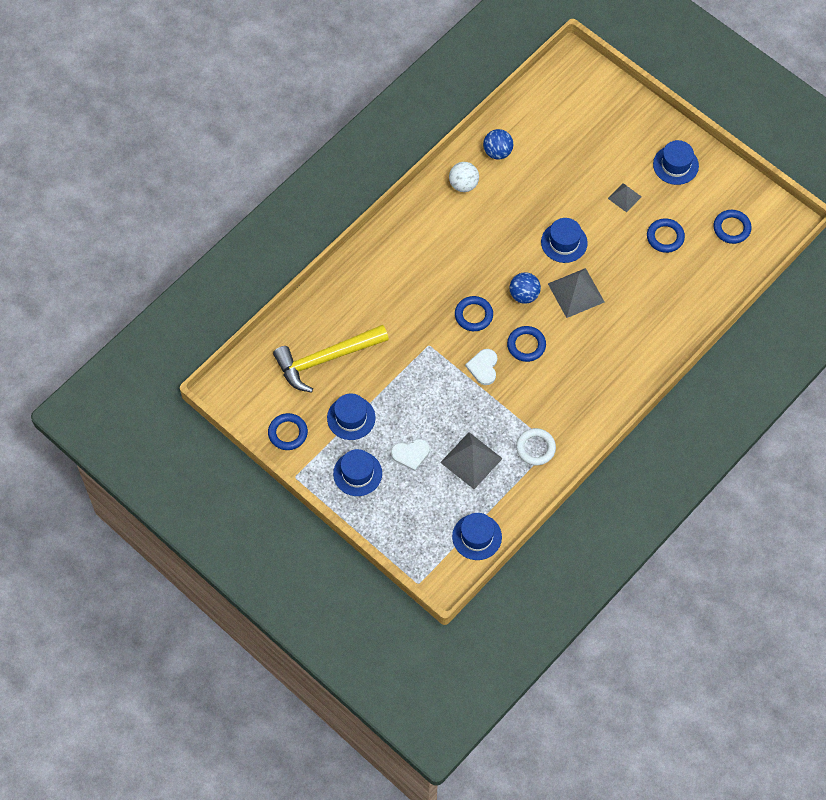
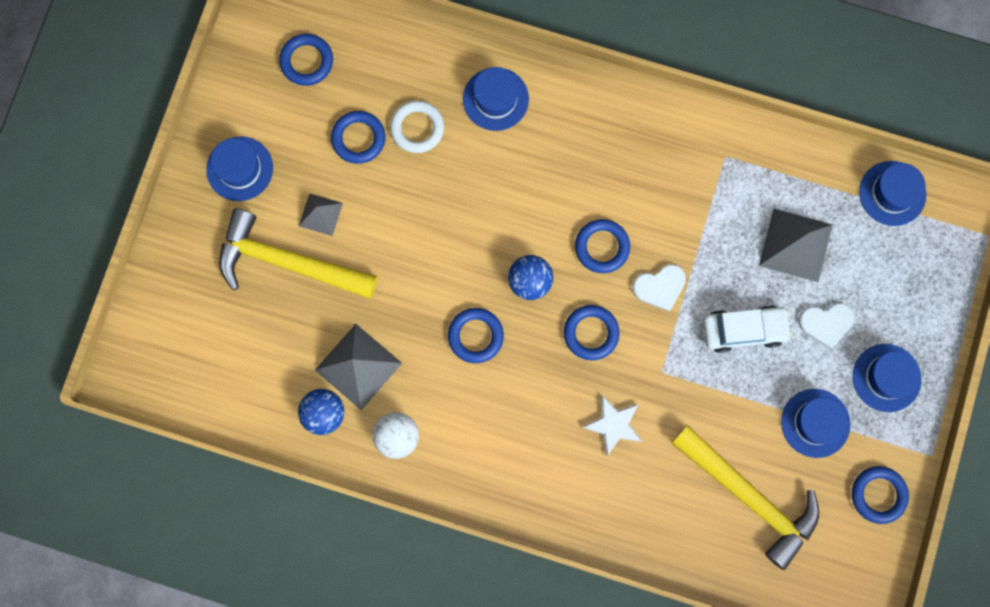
camera: 115 degrees left, 15 degrees up
white heart [391,439,430,471] -> white heart turned 120 degrees clockwise [799,303,854,349]
white ring [516,428,556,465] -> white ring moved to [390,101,444,153]
blue hat [541,218,588,263] -> blue hat moved to [463,67,529,131]
grey pyramid [548,268,605,318] -> grey pyramid moved to [315,324,402,410]
none -> yellow hammer [219,208,378,299]
none -> blue ring [448,308,504,363]
none -> white star [582,395,642,456]
none -> white car [703,305,792,353]

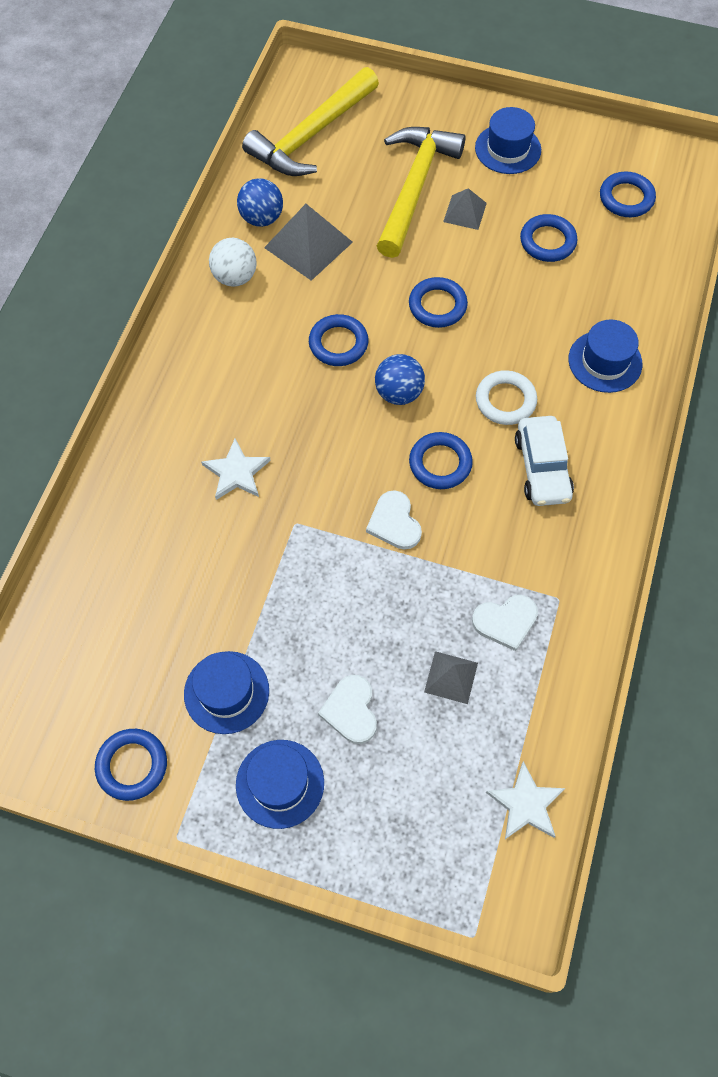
camera: 90 degrees right, 15 degrees down
white ring [390,101,444,153] -> white ring moved to [476,370,537,425]
blue ring [564,305,620,360] -> blue ring moved to [409,277,468,328]
yellow hammer [671,425,819,570] -> yellow hammer moved to [242,67,379,176]
white car [703,305,792,353] -> white car moved to [515,416,574,506]
grey pyramid [759,208,833,282] -> grey pyramid [424,651,478,704], size x0.58
blue hat [859,161,926,226] -> white star [486,761,565,839]
none -> white heart [472,595,538,651]

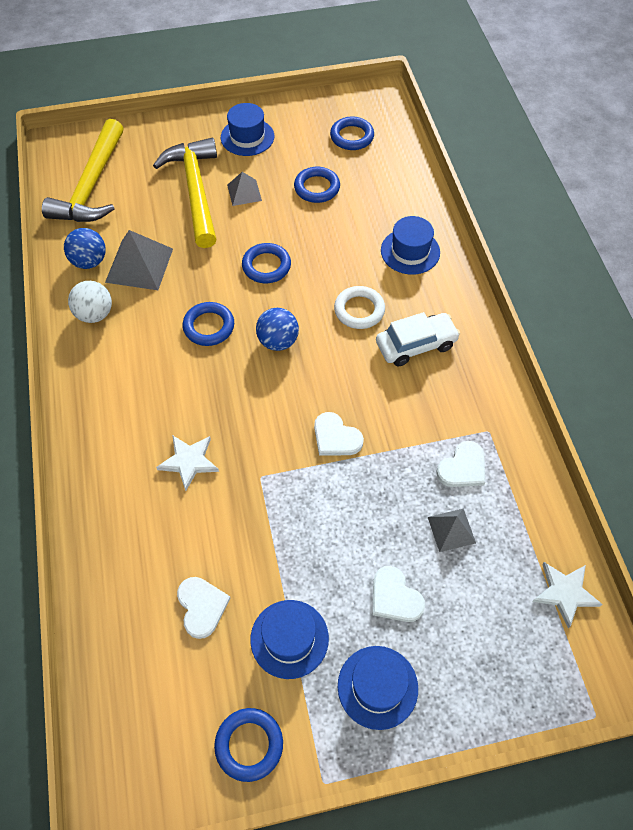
camera: 30 degrees left, 5 degrees down
blue ring [409,432,473,489] -> none
white car [515,416,574,506] -> white car turned 75 degrees counterclockwise [376,312,460,366]
none -> white heart [177,577,231,639]

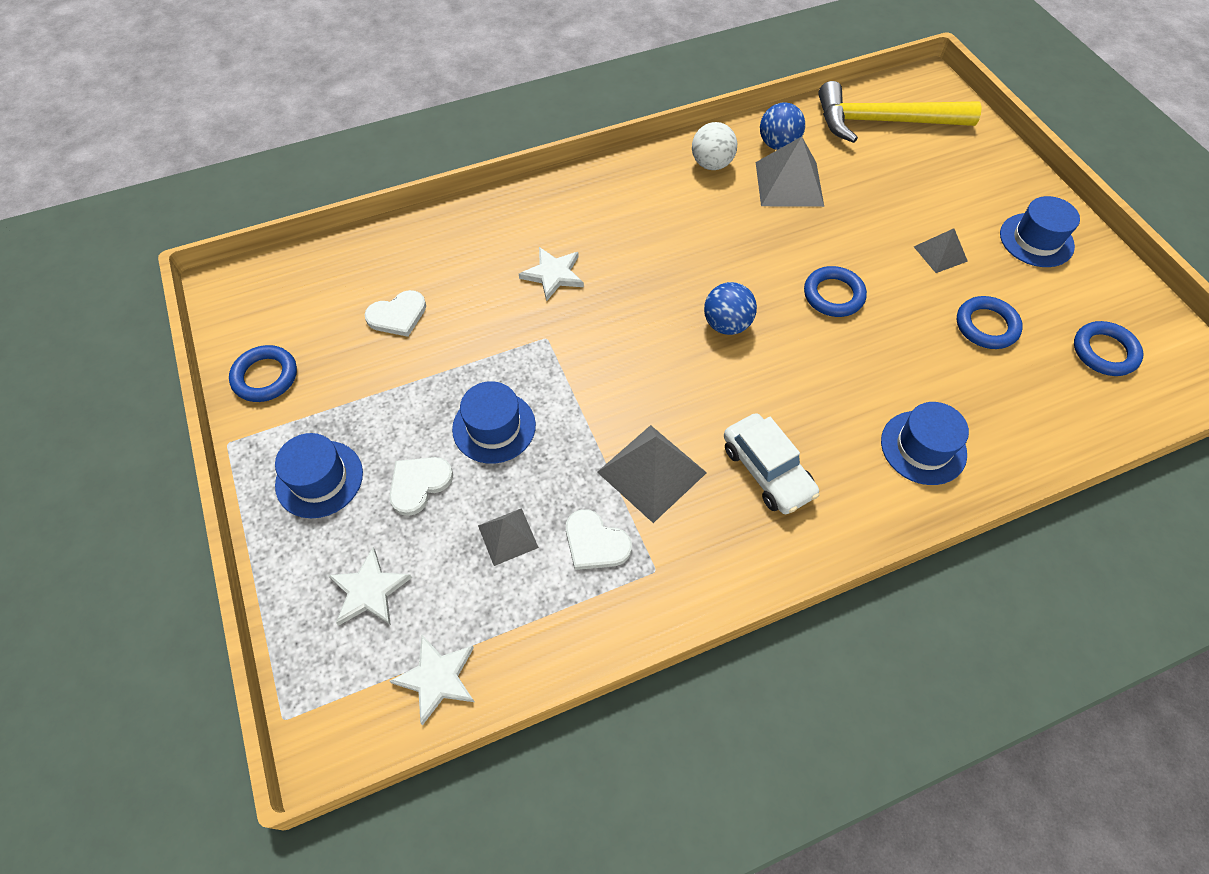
camera: 80 degrees right, 0 degrees up
yellow hammer [153,138,217,248] -> none
blue ring [183,302,234,346] -> none
blue hat [250,600,329,679] -> blue hat moved to [452,381,536,464]
white heart [314,412,364,456] -> none
white ring [334,286,385,329] -> none
none -> white star [328,547,412,626]
none -> grey pyramid [597,425,707,523]

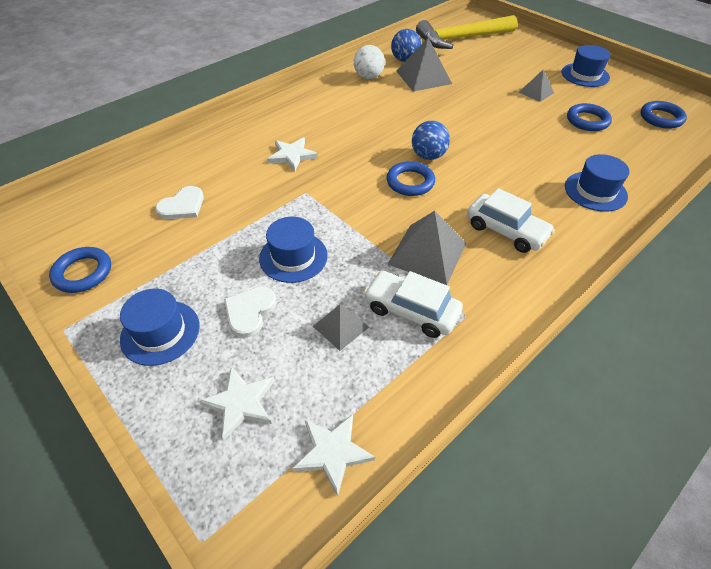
camera: 20 degrees left, 10 degrees down
white heart [566,509,632,570] -> white car [364,271,463,338]
blue ring [804,266,867,317] -> blue ring moved to [387,161,435,196]

